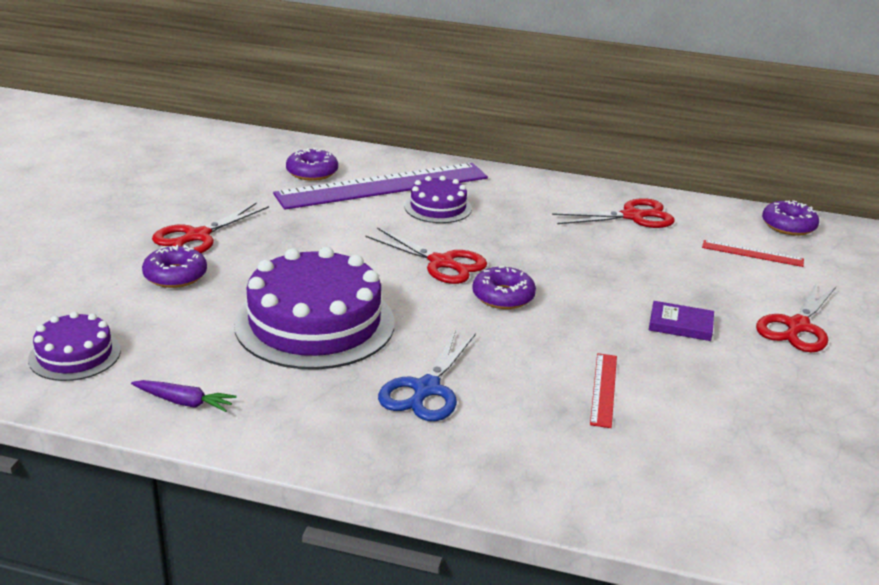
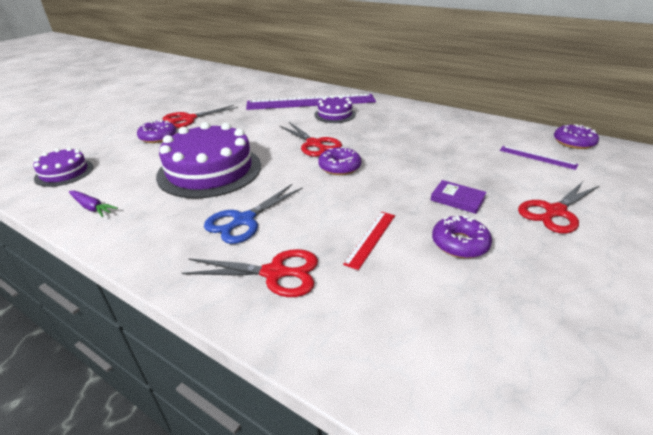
camera: 20 degrees right, 5 degrees up
purple donut [286,148,338,181] -> purple donut moved to [432,215,492,258]
red scissors [552,198,675,228] -> red scissors moved to [182,249,318,297]
red ruler [702,240,804,267] -> purple ruler [500,146,578,170]

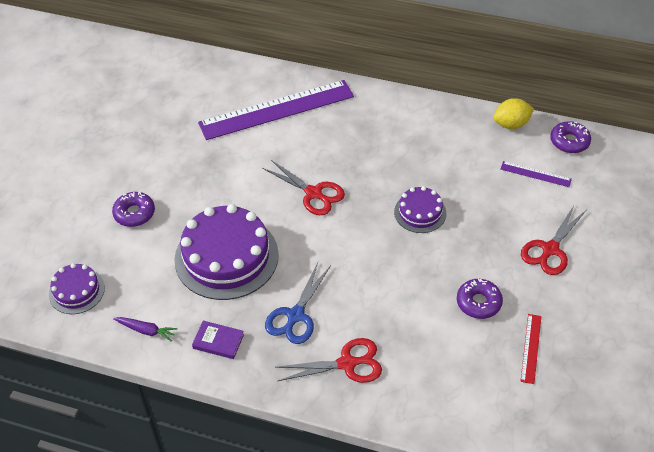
camera: 15 degrees left, 15 degrees up
red scissors [162,105,238,128] -> none
purple cake [314,95,356,123] -> purple cake moved to [394,186,446,233]
purple donut [318,147,361,175] -> none
red ruler [343,212,395,270] -> red ruler moved to [520,314,541,384]
purple book [431,180,487,214] -> purple book moved to [192,321,244,359]
none -> yellow lemon [493,98,534,129]

